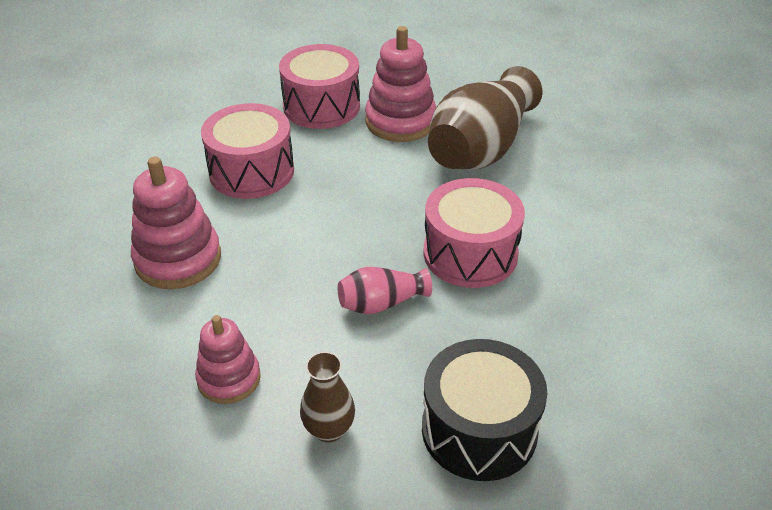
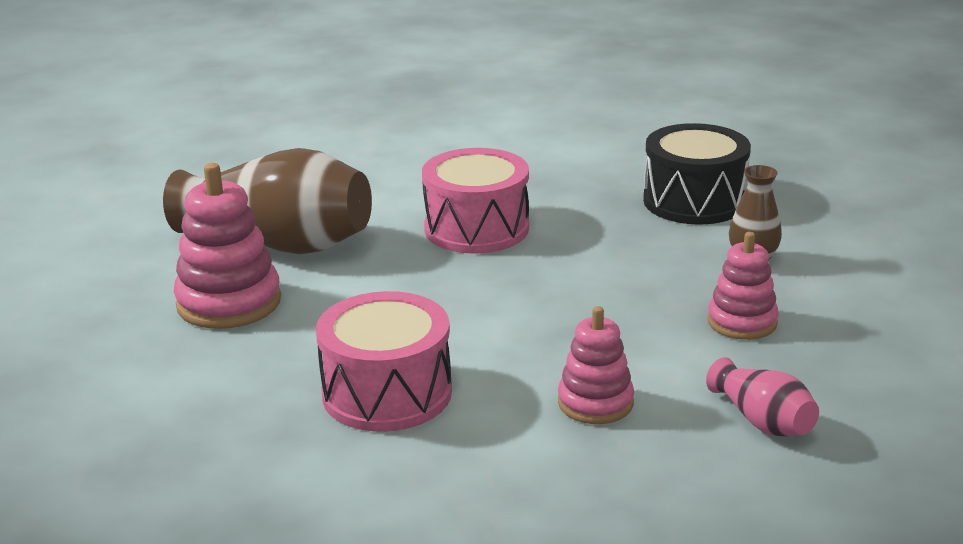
camera: 105 degrees left, 15 degrees down
pink stacking toy [131,157,221,289] -> pink stacking toy [558,306,634,424], size x0.64
pink drum [279,44,360,129] -> none
pink vase [338,267,432,314] -> pink vase moved to [706,357,819,436]

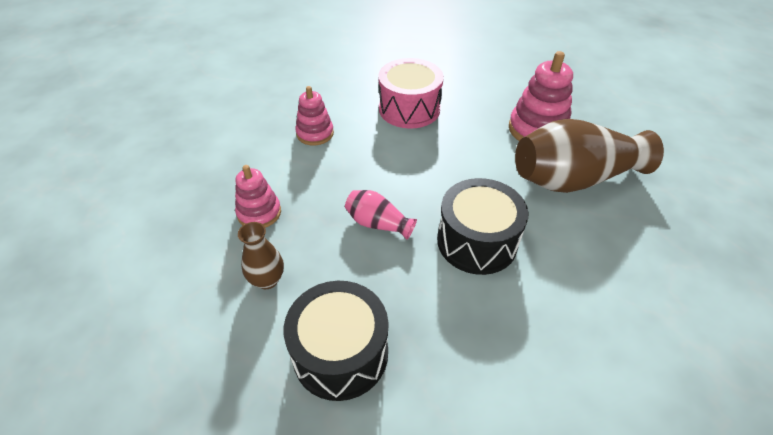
camera: 150 degrees right, 20 degrees up
pink drum [422,148,529,254] -> black drum [437,178,529,275]
pink vase [706,357,819,436] -> pink vase moved to [345,190,417,240]

